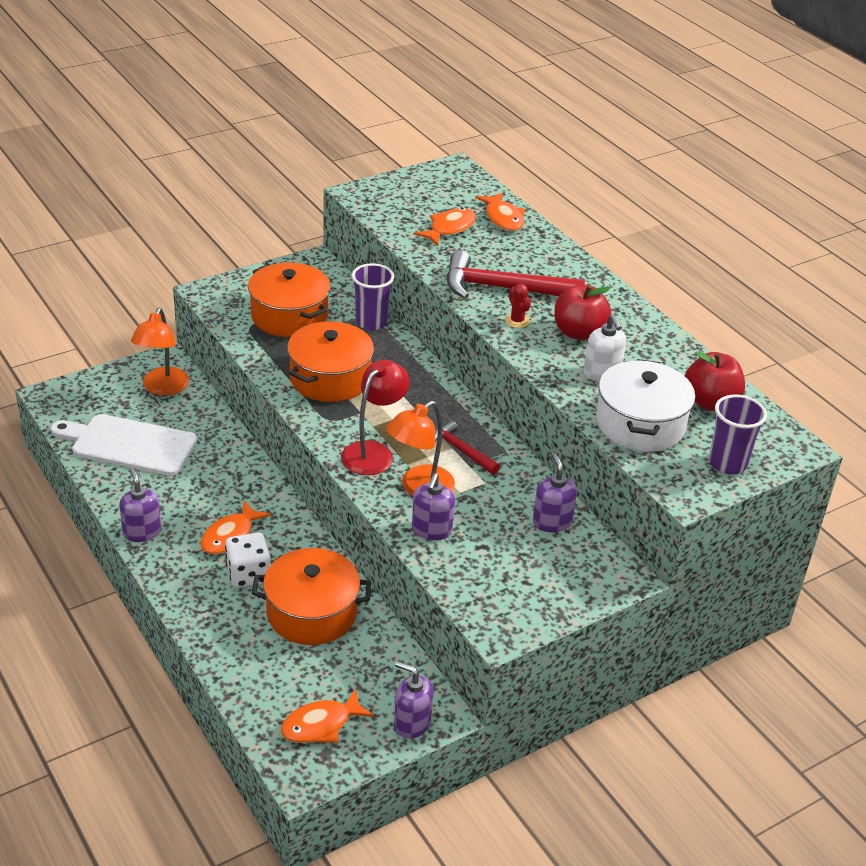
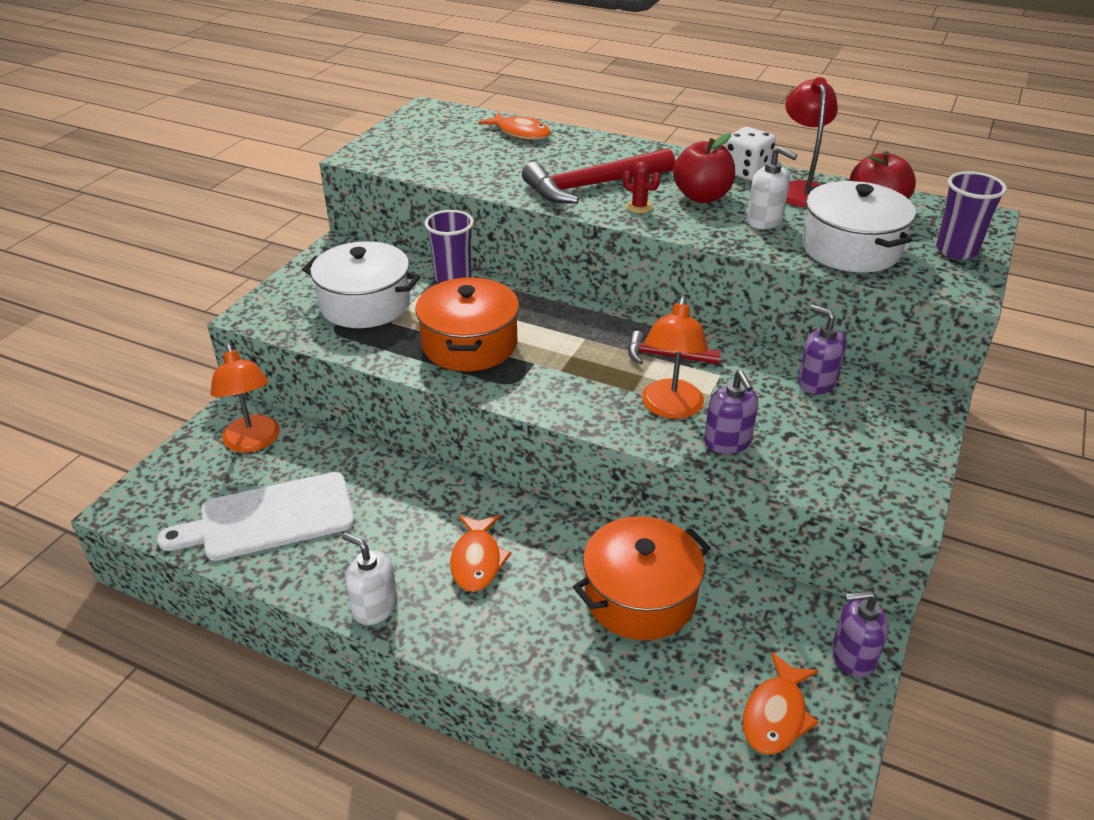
camera: 30 degrees left, 0 degrees up
purple soap dispenser [119,467,162,542] -> white soap dispenser [342,533,398,625]
white dice [225,533,271,588] -> white dice moved to [725,127,776,181]
orange pot [248,262,330,337] -> white pot [302,241,421,328]
red lamp [341,360,410,475] -> red lamp moved to [785,77,838,208]
orange fish [414,208,476,246] -> none

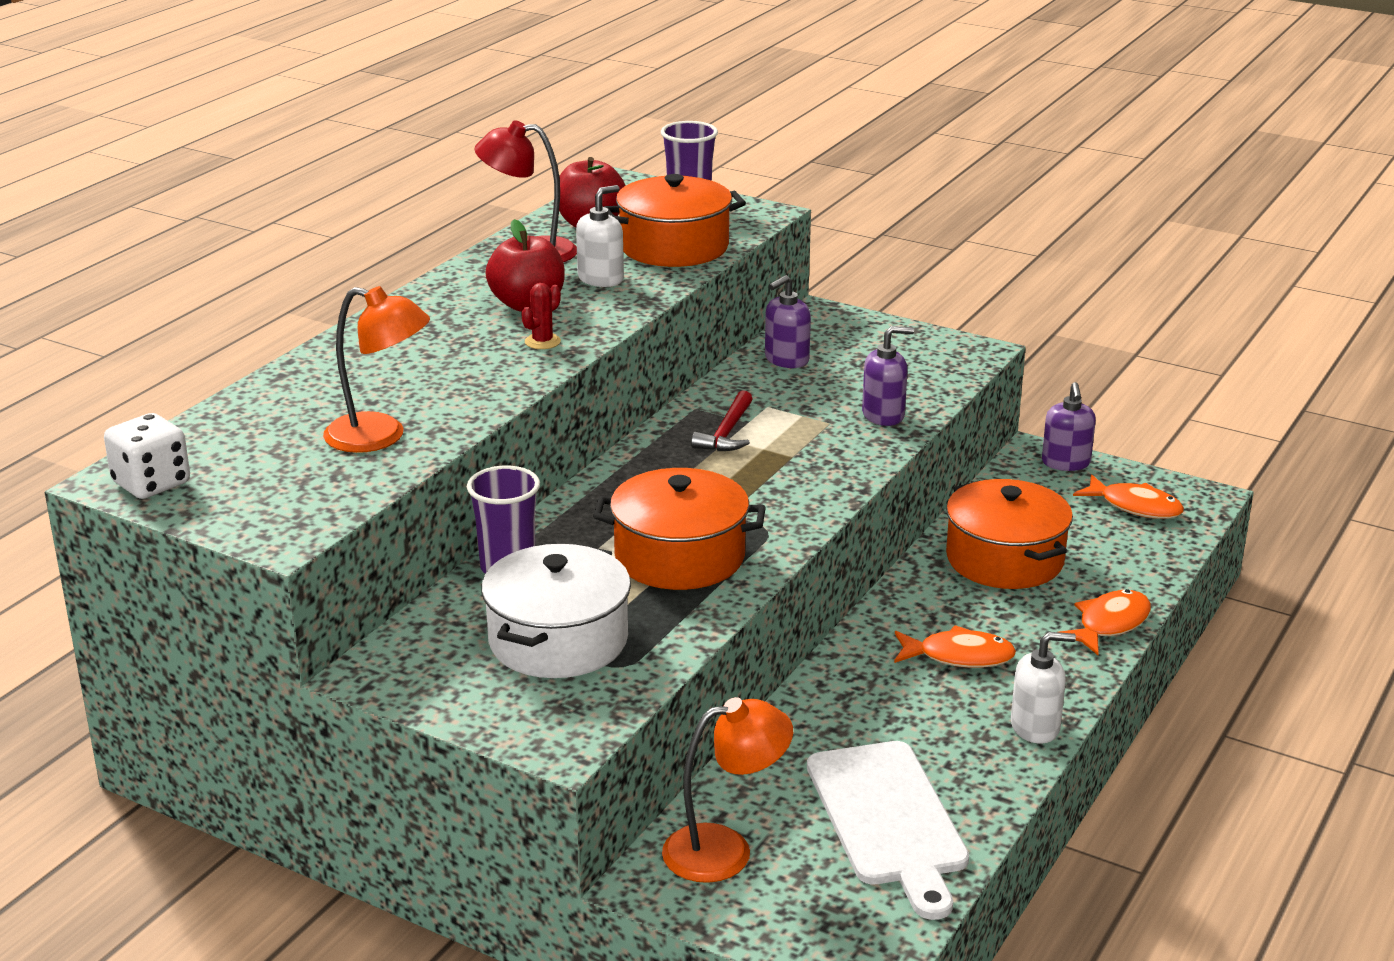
camera: 85 degrees left, 10 degrees down
white soap dispenser [342,533,398,625] -> white soap dispenser turned 135 degrees counterclockwise [1011,632,1076,744]
orange fish [478,112,550,140] -> orange fish moved to [1060,589,1151,655]
red hammer [522,148,675,204] -> none
orange lamp [642,296,708,419] -> orange lamp moved to [323,286,430,453]
white dice [725,127,776,181] -> white dice moved to [104,413,190,499]
white pot [802,181,916,273] -> orange pot [604,174,746,267]

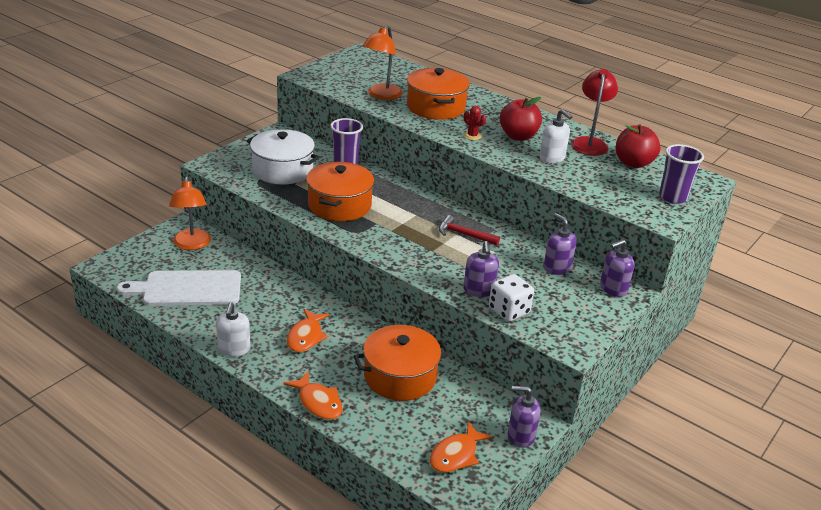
camera: 95 degrees right, 5 degrees up
white dice [104,413,190,499] -> white dice moved to [489,274,534,322]
orange pot [604,174,746,267] -> orange pot moved to [407,68,470,120]
none -> purple soap dispenser [600,239,635,297]

